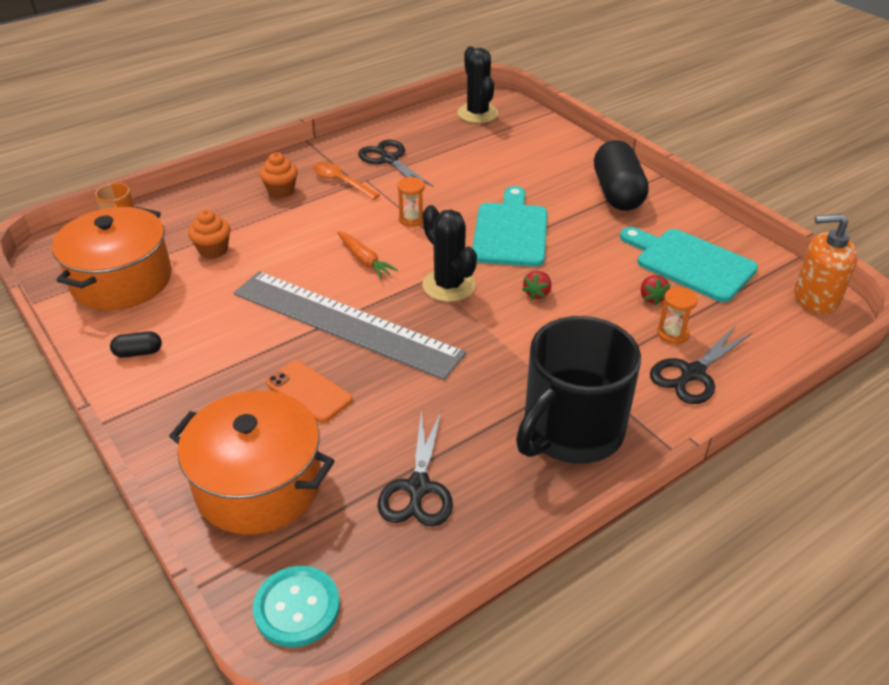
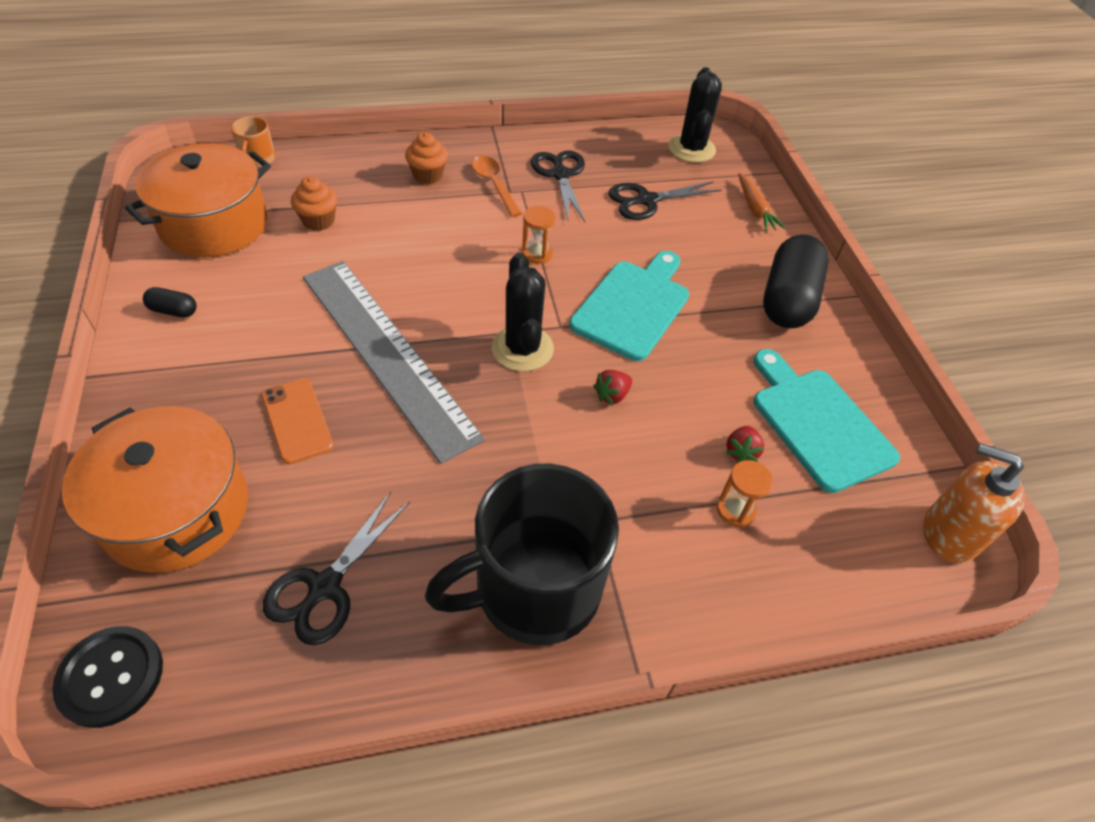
camera: 20 degrees right, 10 degrees up
turquoise button [253,566,340,647] -> black button [52,626,163,728]
orange carrot [337,231,398,279] -> orange carrot moved to [738,173,785,231]
black scissors [650,325,752,404] -> black scissors moved to [609,181,722,220]

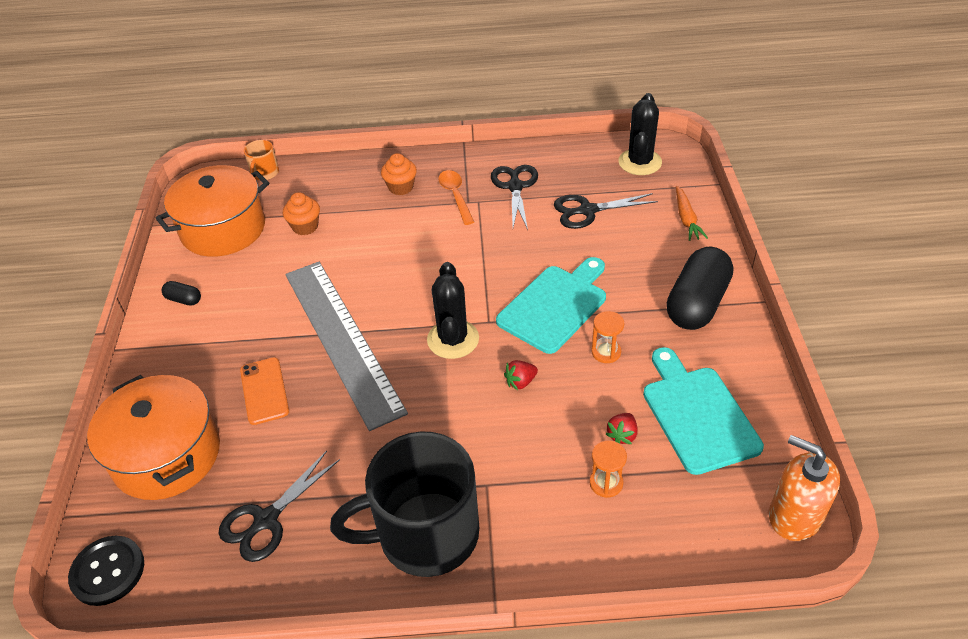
camera: 15 degrees right, 5 degrees down
orange hourglass [522,206,556,264] -> orange hourglass moved to [591,311,624,363]

